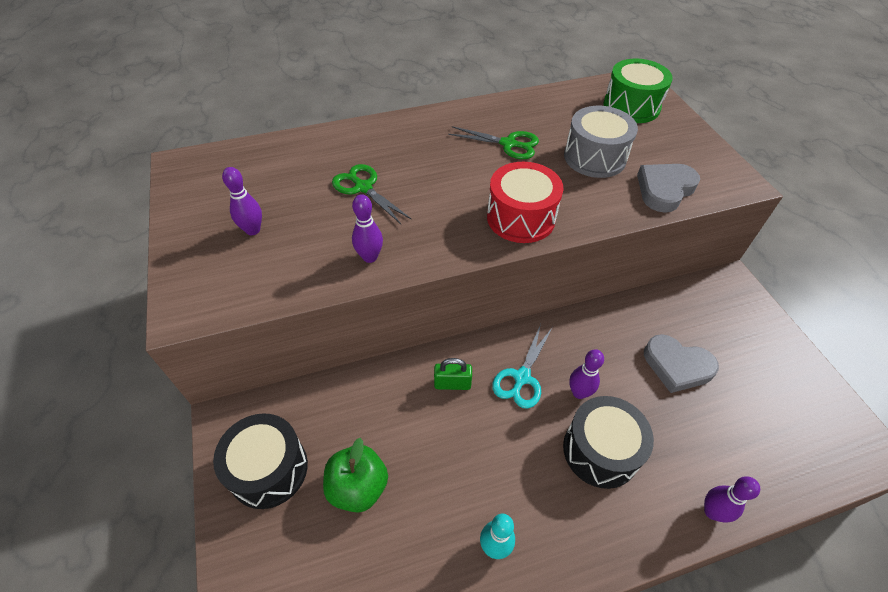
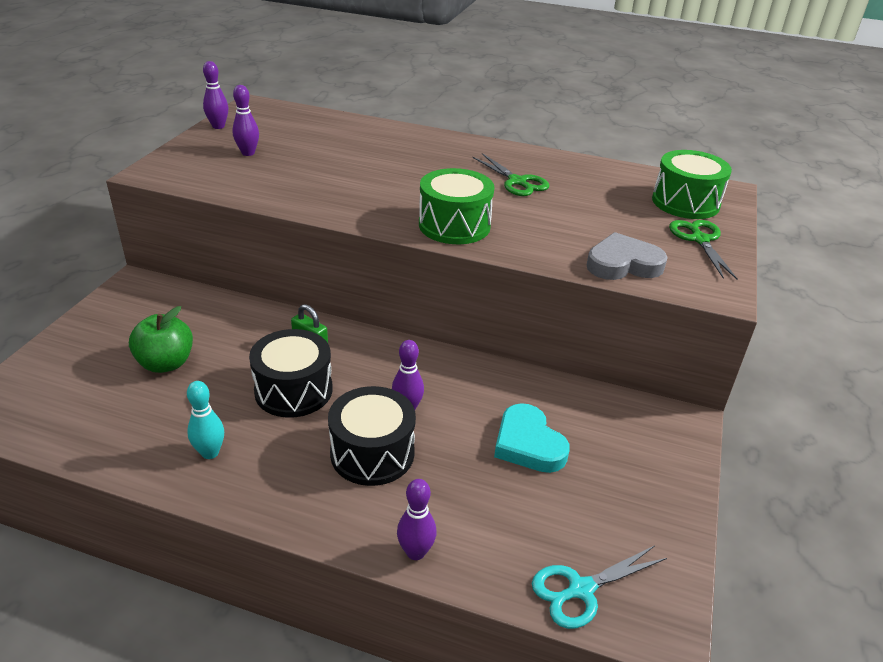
camera: 35 degrees right, 15 degrees down
black drum [213,413,308,509] -> black drum moved to [249,329,333,418]
green scissors [332,164,412,224] -> green scissors moved to [669,220,737,279]
purple bowling pin [352,194,383,263] -> purple bowling pin moved to [203,61,228,129]
red drum [487,162,563,243] -> green drum [419,168,494,244]
turquoise scissors [492,324,552,409] -> turquoise scissors moved to [532,546,667,629]
grey drum [564,106,638,178] -> none
grey heart [644,334,719,393] -> turquoise heart [494,403,570,473]

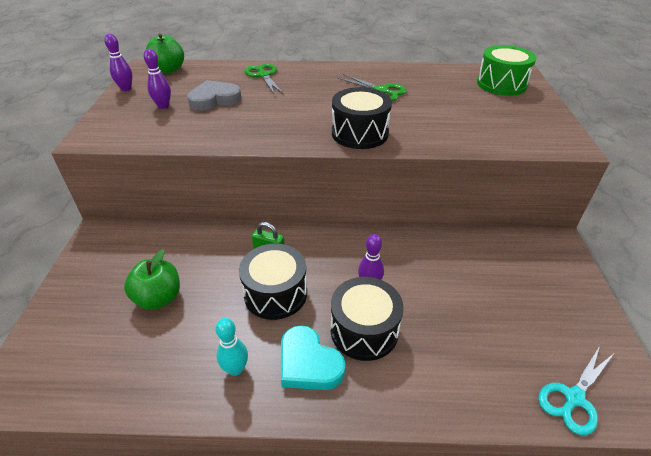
camera: 15 degrees left, 5 degrees up
purple bowling pin [397,479,437,560] -> none
green drum [419,168,494,244] -> black drum [332,87,392,149]
turquoise heart [494,403,570,473] -> turquoise heart moved to [281,325,346,390]
grey heart [587,232,668,280] -> grey heart moved to [187,80,242,111]
green scissors [669,220,737,279] -> green scissors moved to [244,63,283,94]
none -> green apple [146,33,184,73]

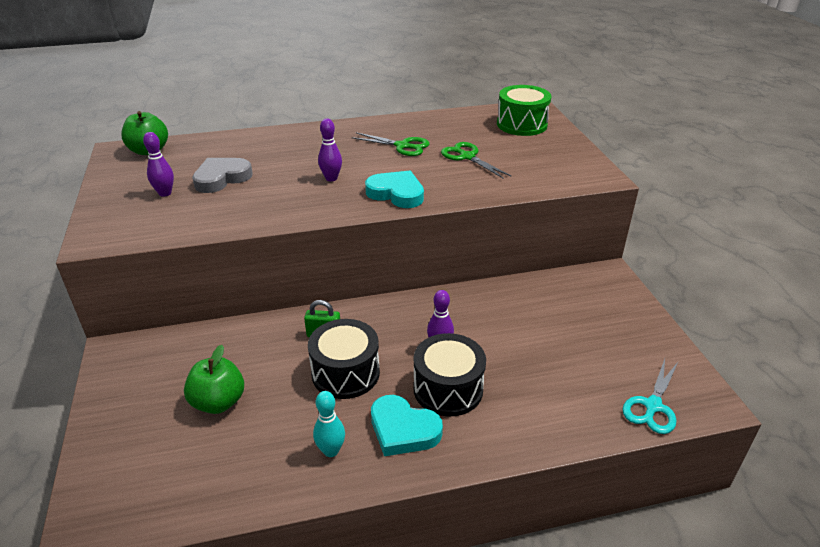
camera: 15 degrees left, 5 degrees down
purple bowling pin [104,34,132,91] -> purple bowling pin moved to [318,119,342,181]
green scissors [244,63,283,94] -> green scissors moved to [441,142,511,179]
black drum [332,87,392,149] -> turquoise heart [365,171,424,208]

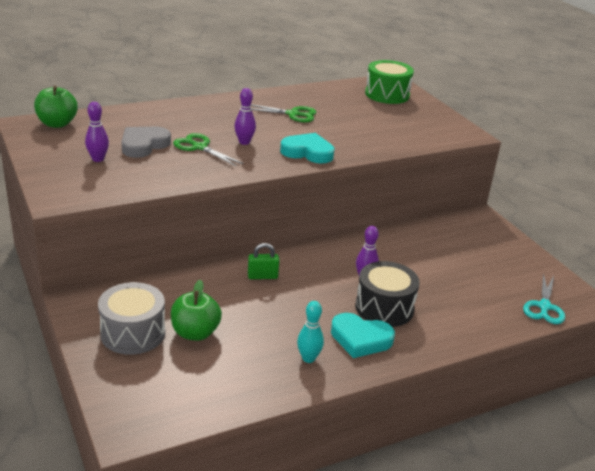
camera: 15 degrees left, 5 degrees down
black drum [308,319,380,399] -> none
green scissors [441,142,511,179] -> green scissors moved to [173,133,243,166]
none -> grey drum [98,282,165,355]

